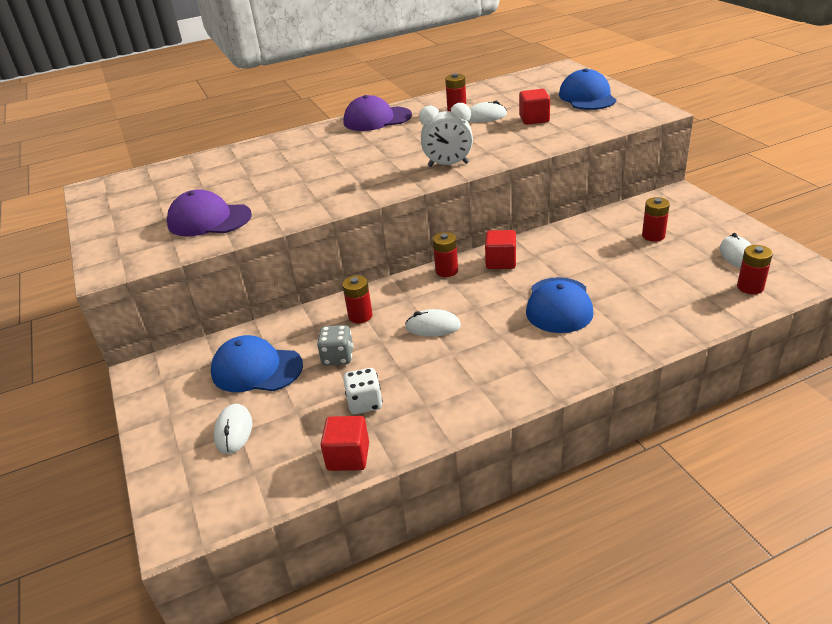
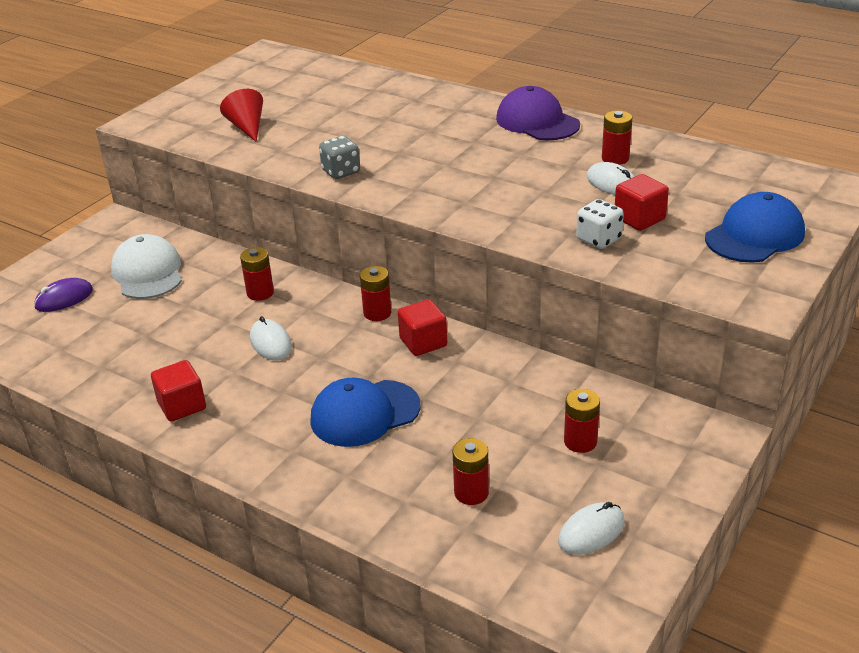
camera: 55 degrees right, 0 degrees up
purple cap [167,189,252,236] -> red cone [220,89,263,142]
blue cap [211,335,303,392] -> white cap [111,234,182,299]
white mouse [214,404,252,454] -> purple mouse [34,278,93,312]
grey dice [317,325,353,365] -> grey dice moved to [319,136,360,179]
red cube [320,416,369,471] -> red cube moved to [151,360,206,421]
white dice [343,368,383,414] -> white dice moved to [576,199,624,249]
white clock [419,103,473,167] -> none
red battery [737,245,773,294] -> red battery moved to [453,438,489,505]

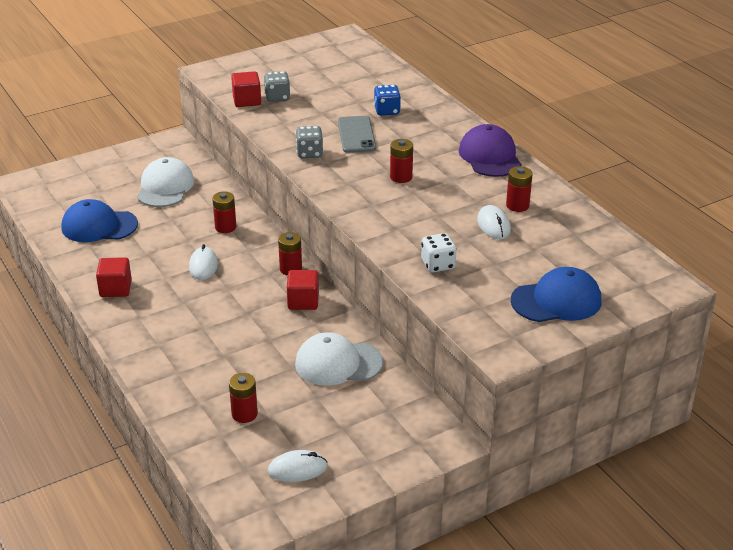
camera: 25 degrees right, 0 degrees up
purple mouse [34,278,93,312] -> none
red cone [220,89,263,142] -> grey dice [264,71,291,102]
blue cap [310,378,421,447] -> blue cap moved to [62,199,138,242]
red battery [564,389,600,453] -> red battery moved to [390,139,413,183]
red cube [615,174,669,231] -> red cube moved to [231,71,261,107]
none -> white cap [295,332,383,386]
none -> grey phone [338,116,376,153]
none -> blue dice [374,85,401,116]

